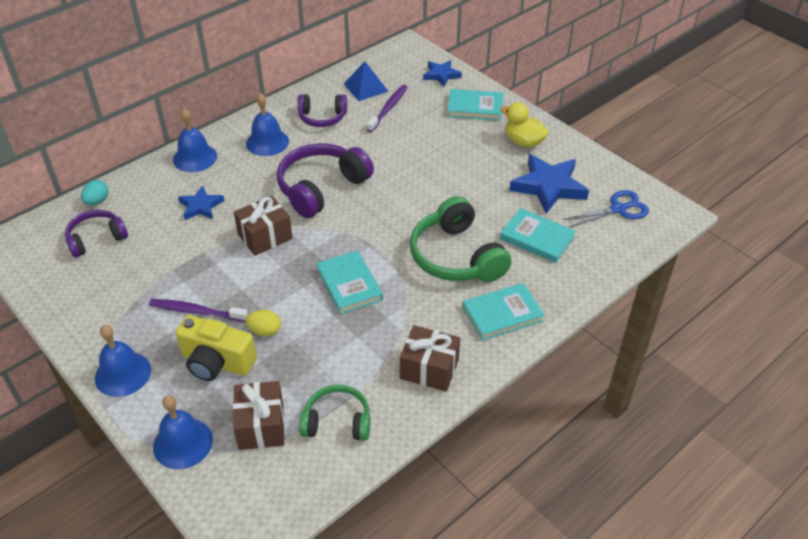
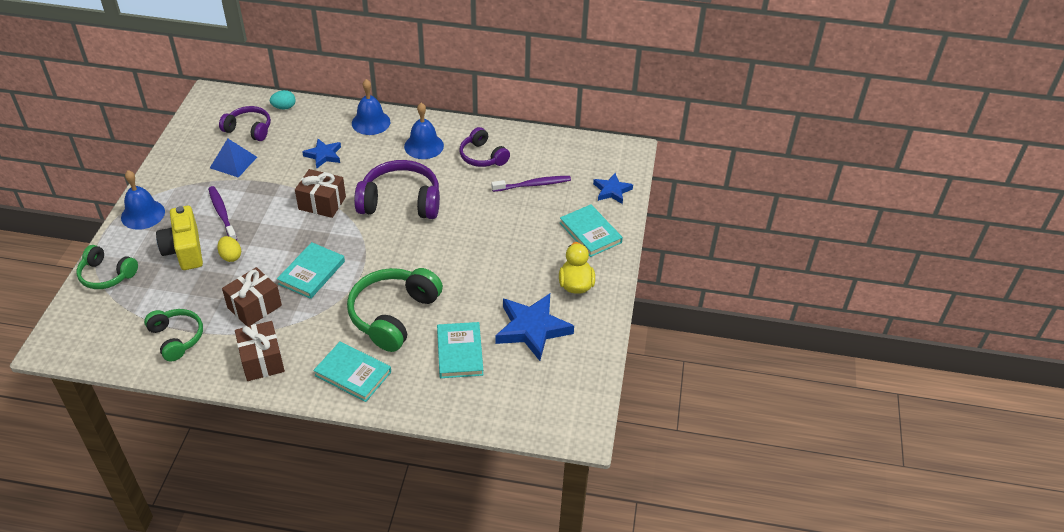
camera: 50 degrees right, 0 degrees up
blue bell [153,395,213,469] -> green headphones [77,245,138,289]
brown gift [233,381,284,450] -> brown gift moved to [222,267,282,326]
blue pyramid [344,61,389,101] -> blue pyramid moved to [210,139,257,178]
blue scissors [563,190,649,228] -> none

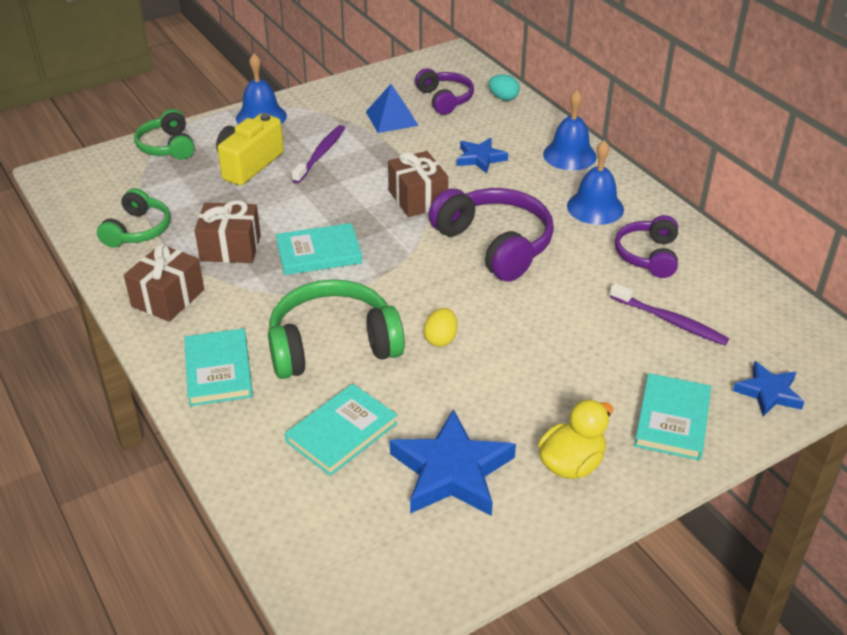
camera: 50 degrees right, 5 degrees down
yellow egg [218,236,241,262] -> yellow egg moved to [424,308,457,347]

